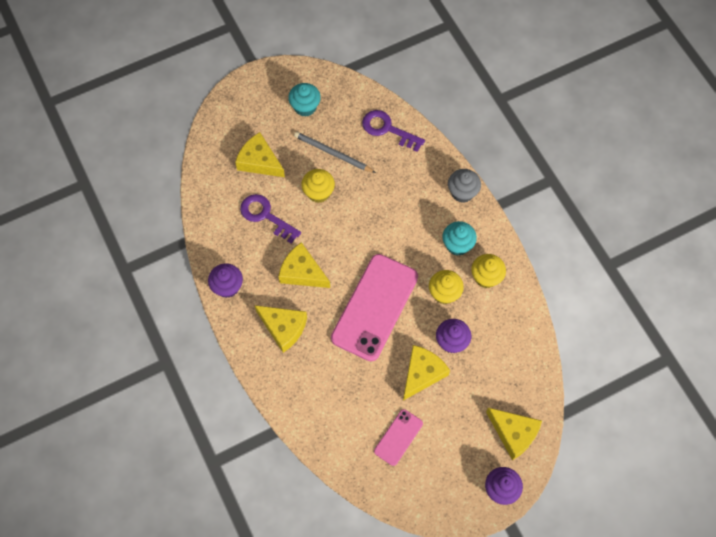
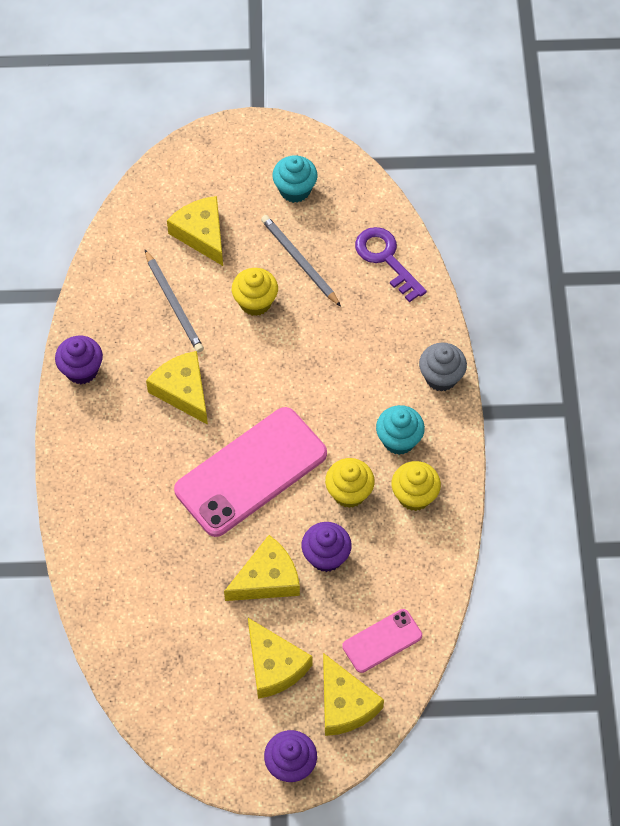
camera: 25 degrees right, 5 degrees down
purple key [240,194,301,244] -> grey pencil [145,250,204,353]
yellow cheese [255,305,307,353] -> yellow cheese moved to [248,618,312,699]
pink phone [374,409,423,466] -> pink phone moved to [342,609,422,673]

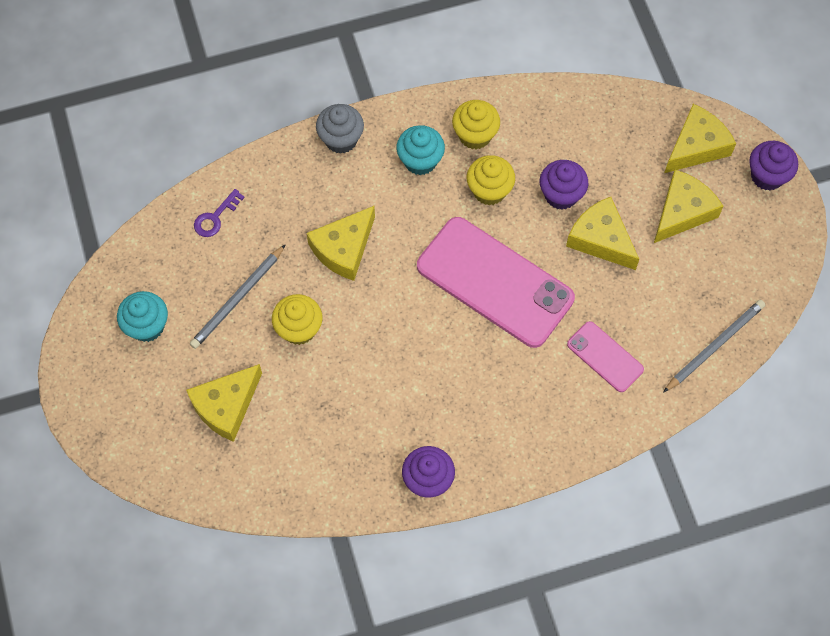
camera: 105 degrees left, 5 degrees up
grey pencil [145,250,204,353] -> grey pencil moved to [663,300,765,393]
yellow cheese [146,351,208,425] -> yellow cheese moved to [307,206,375,281]
pink phone [342,609,422,673] -> pink phone moved to [567,321,644,392]
purple key [355,227,427,302] -> purple key [194,189,245,237], size x0.61

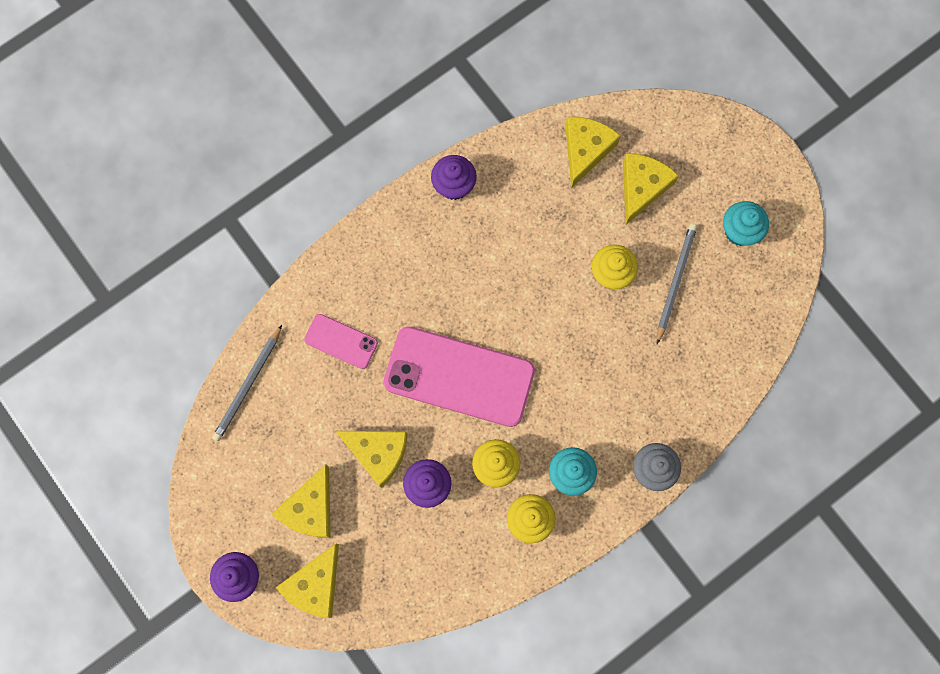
camera: 160 degrees right, 10 degrees up
purple key [194,189,245,237] -> none
yellow cheese [307,206,375,281] -> yellow cheese moved to [565,117,621,188]

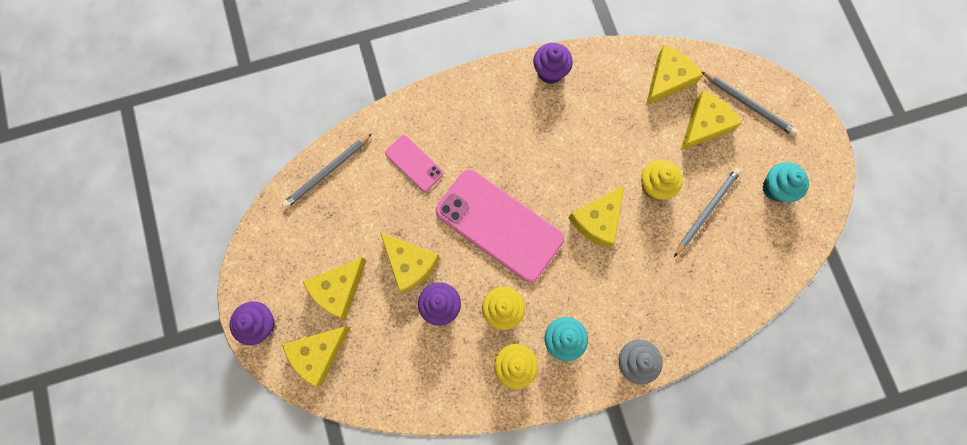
camera: 20 degrees right, 0 degrees up
none -> yellow cheese [568,186,624,248]
none -> grey pencil [701,71,798,136]

